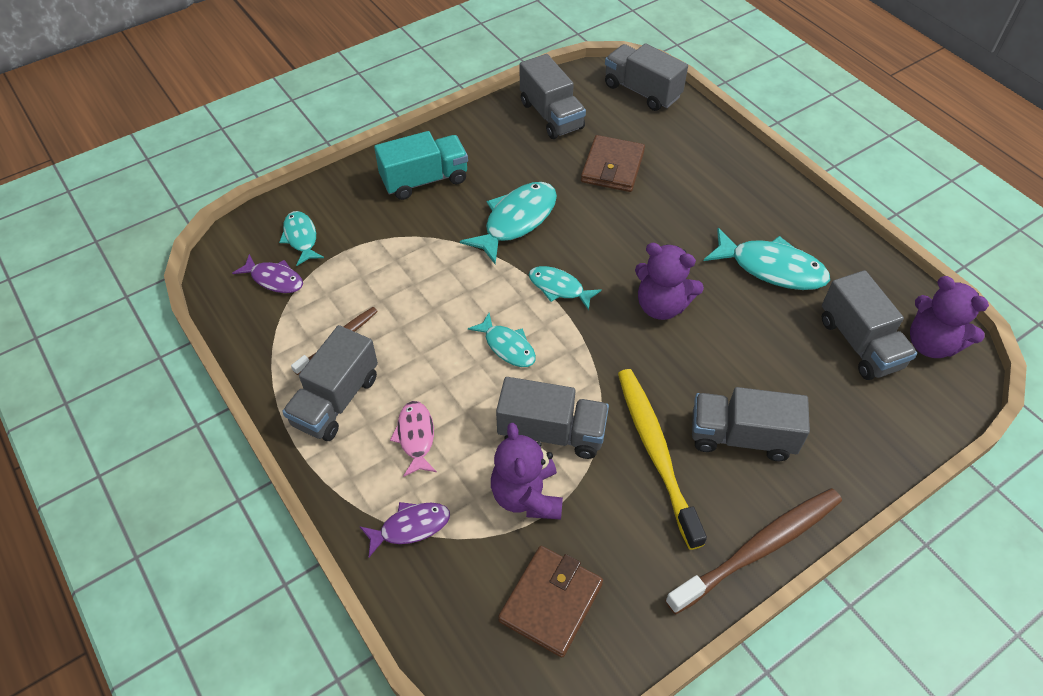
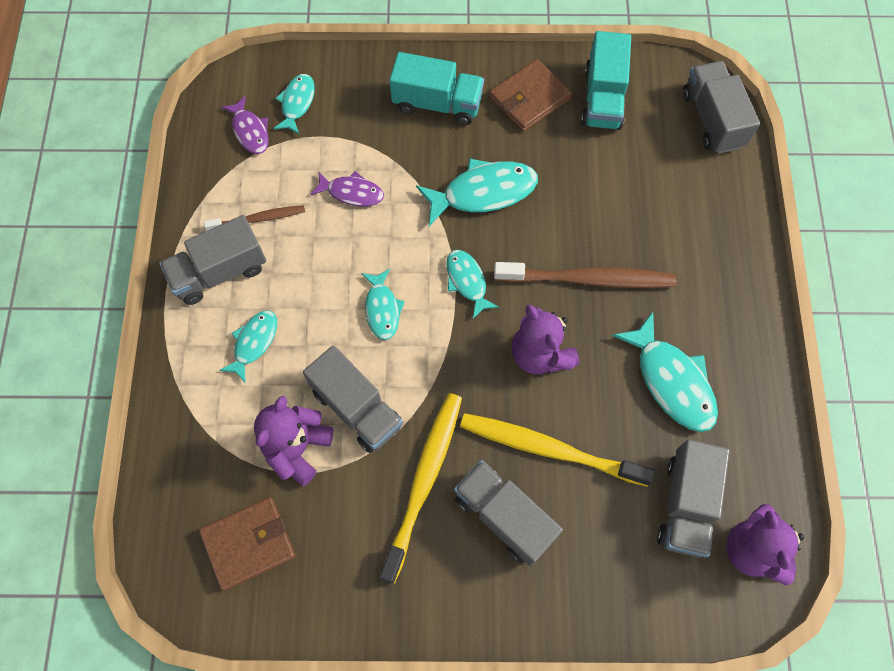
camera: 35 degrees right, 15 degrees up
purple fish [359,502,450,557] -> purple fish moved to [310,171,384,206]
pink fish [390,401,437,477] -> turquoise fish [219,310,277,383]
grey truck [520,54,586,139] -> turquoise truck [581,31,631,130]
brown wallet [581,135,645,192] -> brown wallet moved to [489,59,572,132]
brown toothbrush [665,488,842,614] -> brown toothbrush moved to [494,262,677,288]
none -> yellow toothbrush [460,413,655,487]

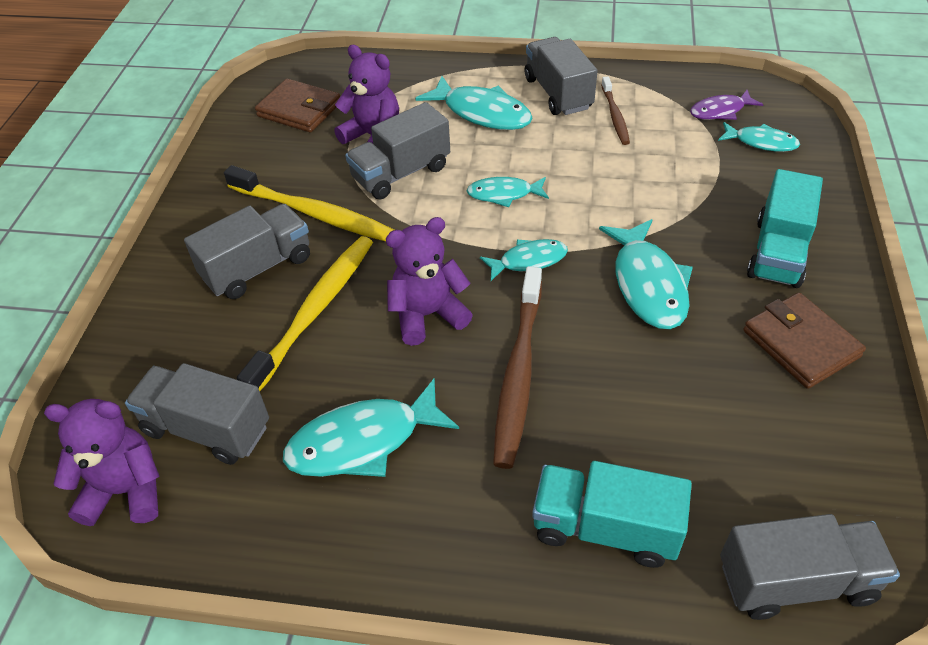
camera: 100 degrees right, 20 degrees down
brown wallet [199,497,296,591] -> brown wallet turned 45 degrees counterclockwise [255,79,340,132]
turquoise fish [219,310,277,383] -> turquoise fish [415,76,532,130], size x1.66
purple fish [310,171,384,206] -> none
turquoise truck [581,31,631,130] -> turquoise truck moved to [532,461,692,568]

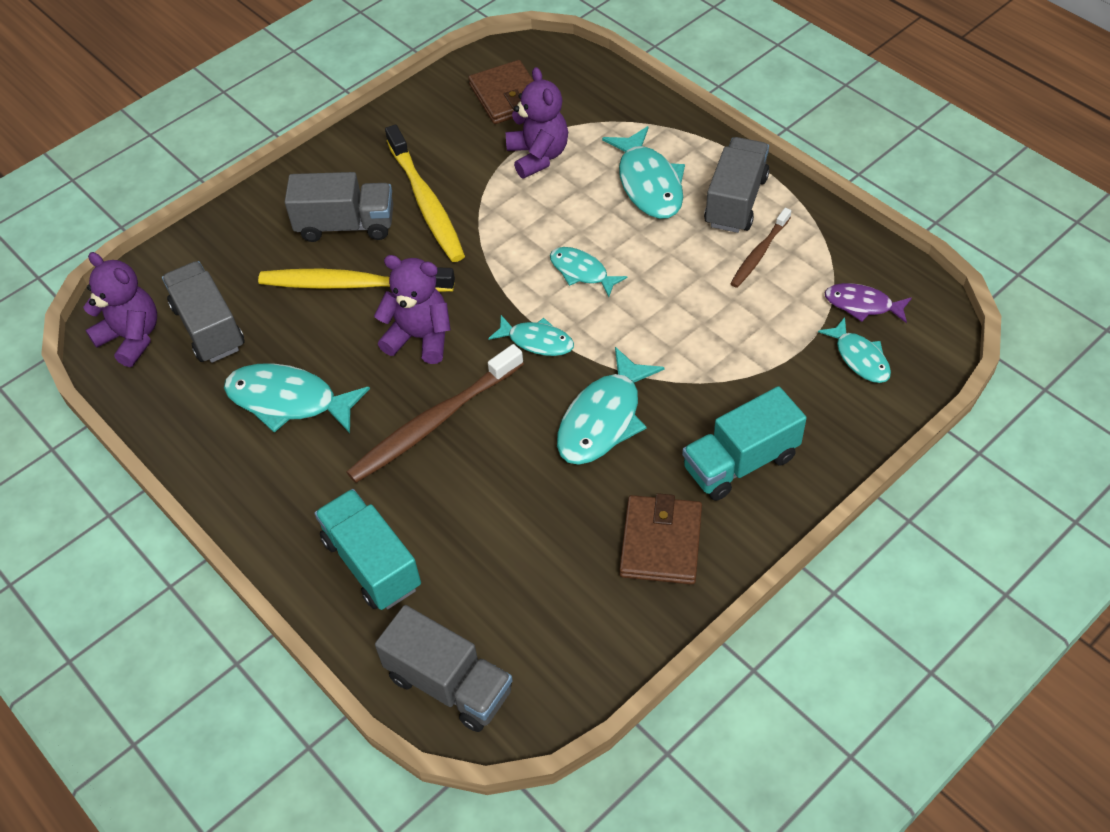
camera: 40 degrees right, 5 degrees up
yellow toothbrush [237,236,373,391] -> yellow toothbrush turned 150 degrees counterclockwise [258,267,455,292]
grey truck [345,102,450,200] -> none

